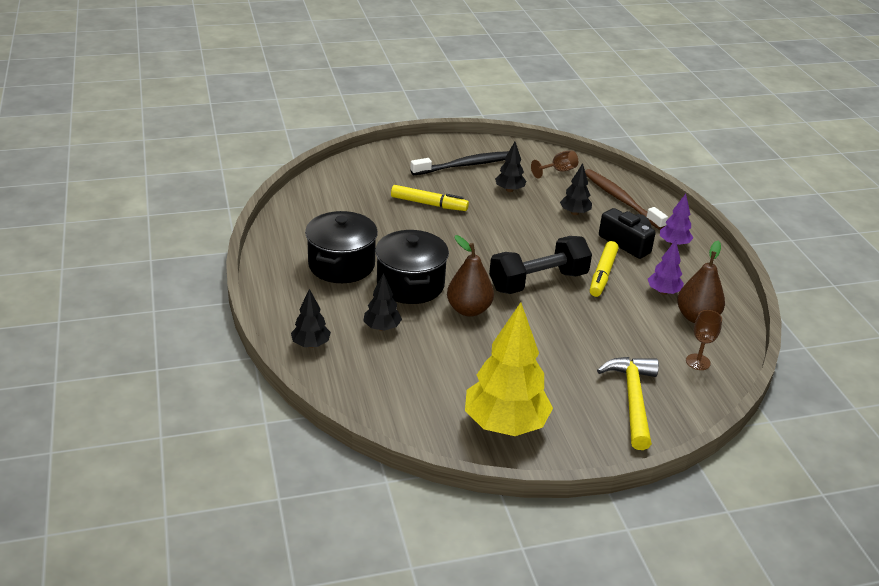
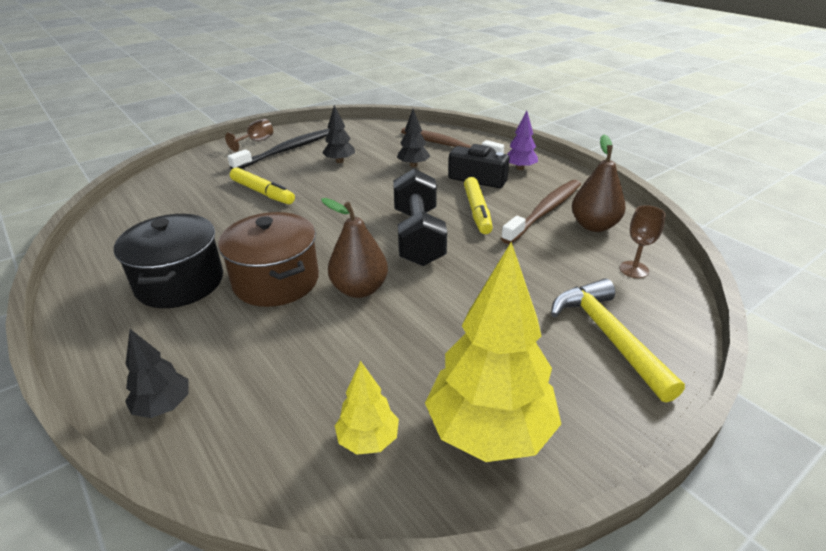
camera: 20 degrees left, 0 degrees up
black tree [363,273,402,331] -> none
black pot [375,230,449,304] -> brown pot [218,212,319,307]
yellow marker [391,185,469,211] -> yellow marker turned 45 degrees clockwise [230,167,295,204]
black dumbbell [489,236,592,294] -> black dumbbell turned 45 degrees counterclockwise [393,169,447,266]
brown goblet [531,150,578,179] -> brown goblet moved to [225,119,273,152]
purple tree [648,240,684,295] -> brown toothbrush [501,180,581,244]
none -> yellow tree [335,361,399,455]

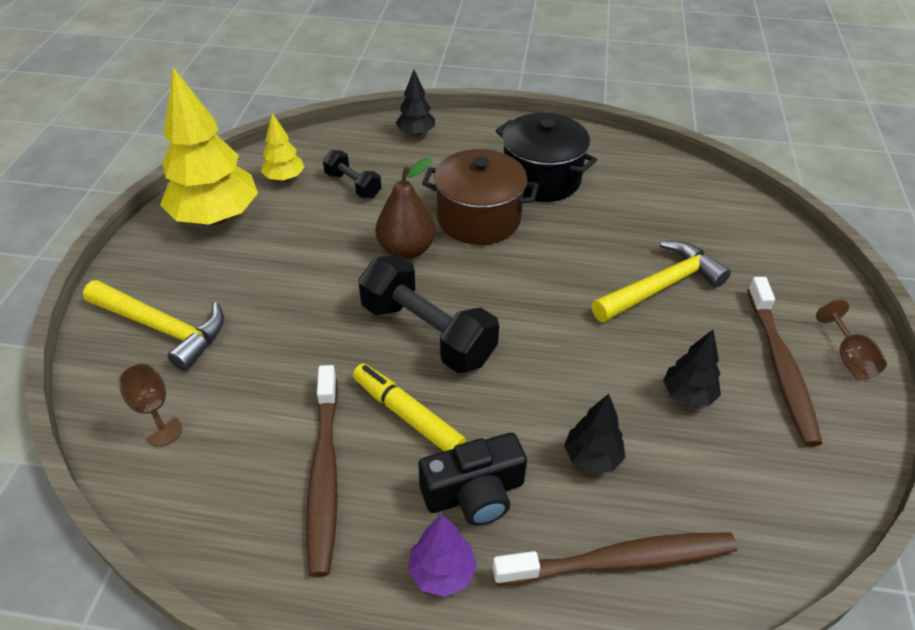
camera: 135 degrees right, 10 degrees up
black toothbrush [227,129,329,169] -> brown toothbrush [747,277,822,446]
yellow marker [230,167,295,204] -> yellow hammer [591,241,731,322]
brown pear [572,135,626,232] -> none
none -> black dumbbell [323,150,381,198]

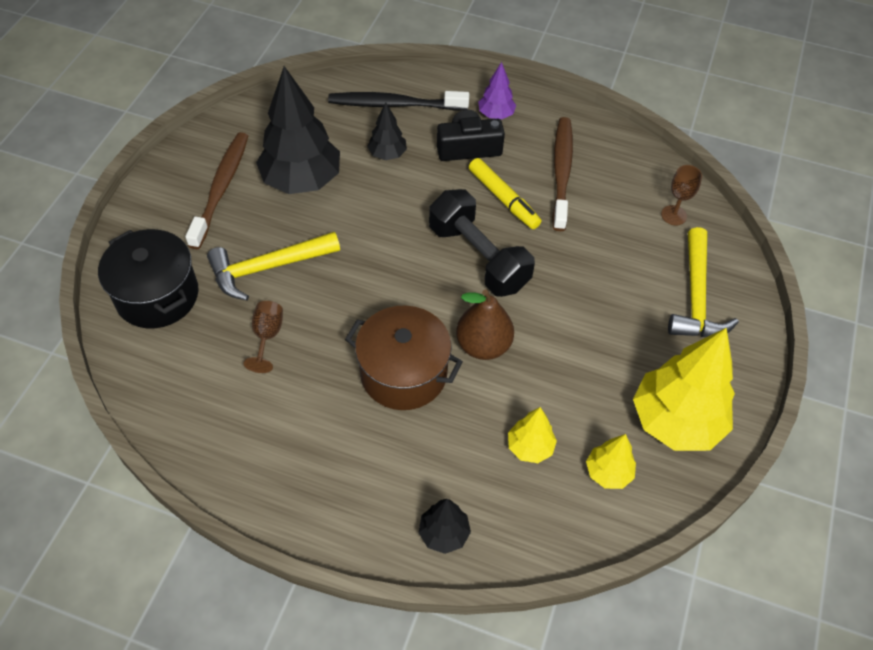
camera: 170 degrees left, 10 degrees up
yellow hammer [83,280,224,371] -> yellow hammer turned 120 degrees counterclockwise [668,227,739,337]
black dumbbell [323,150,381,198] -> yellow tree [508,407,557,463]
brown toothbrush [493,532,738,586] -> black toothbrush [328,91,469,111]
black pot [496,113,597,202] -> black pot moved to [98,229,199,328]
black tree [663,329,721,407] -> black tree [256,66,340,194], size x2.04
brown goblet [816,300,887,380] -> brown goblet moved to [243,301,283,373]

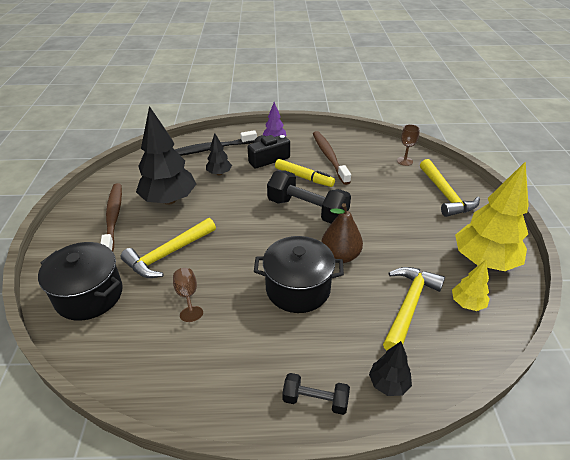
camera: 20 degrees left, 15 degrees down
brown pot [345,305,463,410] -> black pot [254,236,344,313]
yellow tree [508,407,557,463] -> yellow hammer [383,267,445,350]
none -> black dumbbell [282,373,350,415]

